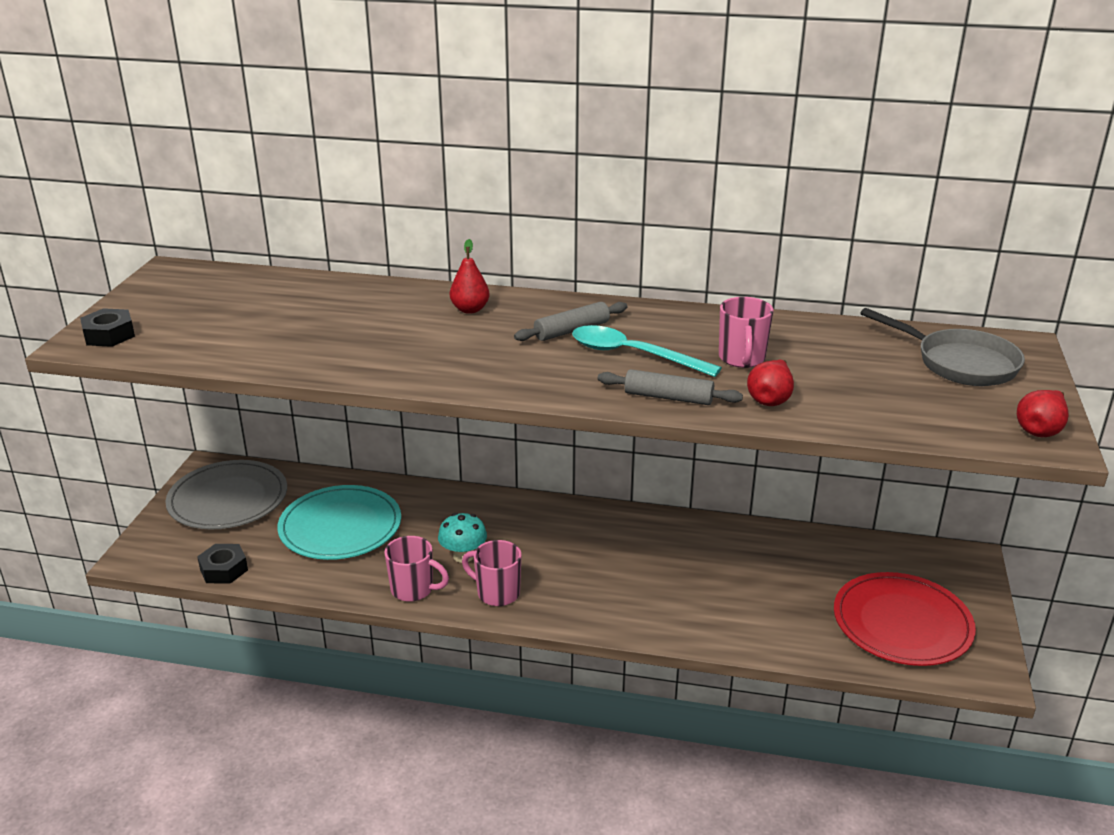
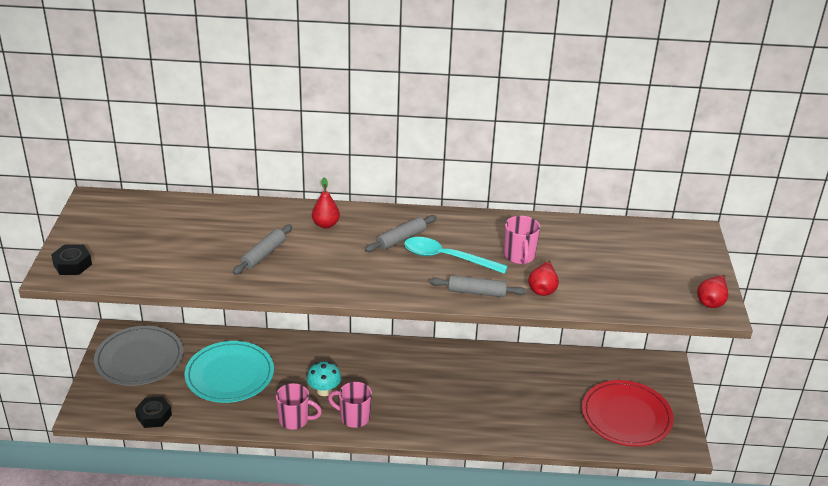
camera: 10 degrees left, 5 degrees up
grey pan [860,308,1025,386] -> none
none -> grey rolling pin [233,224,292,275]

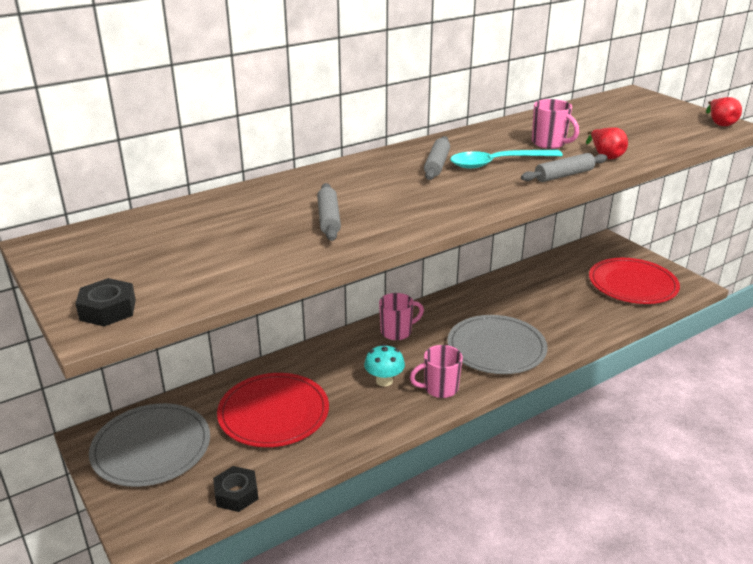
camera: 35 degrees left, 5 degrees down
turquoise plate [185,341,274,403] -> red plate [217,373,329,447]
pink mug [276,383,322,430] -> pink mug moved to [379,293,424,340]
red pear [312,177,340,229] -> none
none -> grey plate [448,315,548,374]

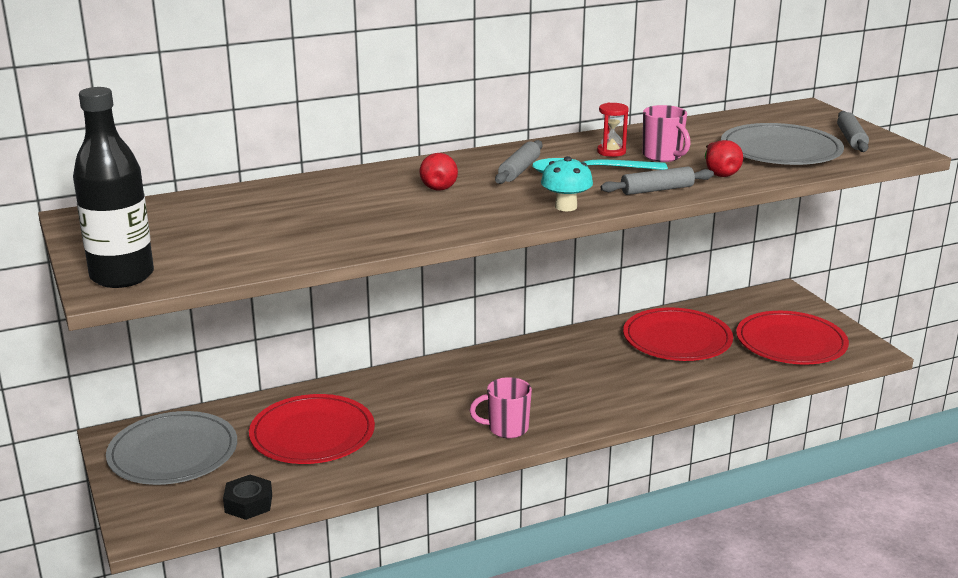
camera: 10 degrees right, 5 degrees down
black nut [75,278,136,327] -> black bottle [73,87,154,288]
grey rolling pin [317,183,341,241] -> grey rolling pin moved to [837,111,869,152]
turquoise mushroom [364,344,405,387] -> turquoise mushroom moved to [541,156,593,211]
pink mug [379,293,424,340] -> none
grey plate [448,315,548,374] -> grey plate moved to [721,123,844,165]
red pear [706,97,742,126] -> red pear moved to [419,153,458,191]
none -> red hourglass [597,103,629,157]
none -> red plate [623,308,733,361]

